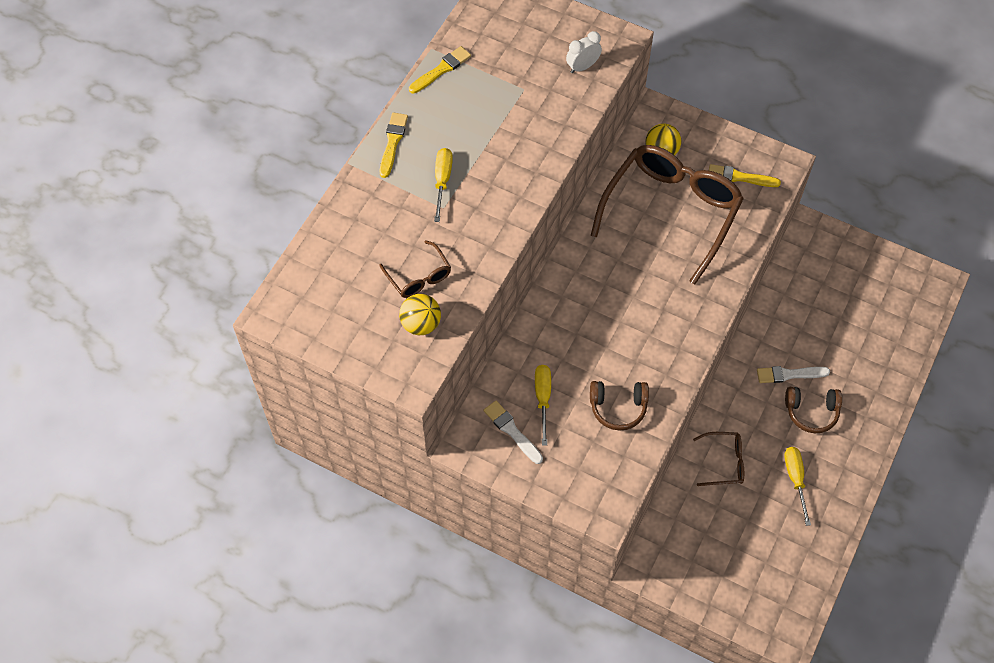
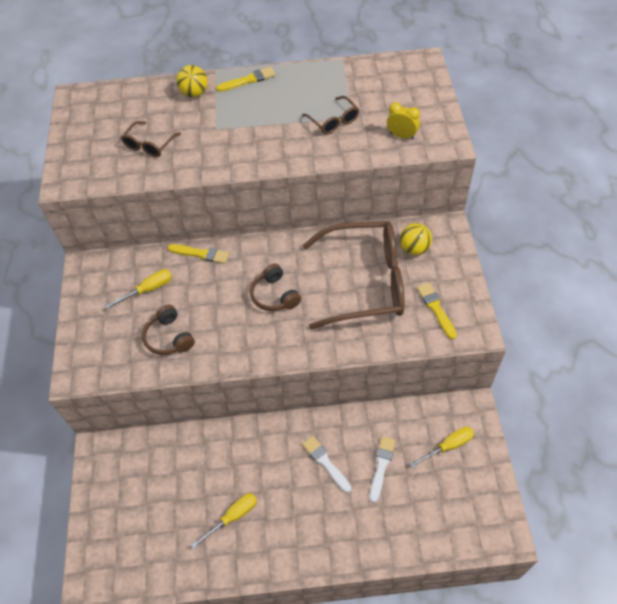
camera: 60 degrees right, 5 degrees down
yellow ball [399,294,441,335] -> yellow ball moved to [176,65,208,97]
yellow brush [409,46,471,94] -> yellow brush moved to [168,244,229,264]
yellow screwdriver [434,148,453,222] -> yellow screwdriver moved to [410,427,474,467]
white brush [484,401,543,464] -> white brush moved to [369,436,396,503]
white clock [566,31,602,73] -> yellow clock [387,102,420,140]
brown glasses [693,432,744,486] -> brown glasses moved to [302,96,360,134]
brown headphones [785,387,842,433] -> brown headphones moved to [250,264,301,311]

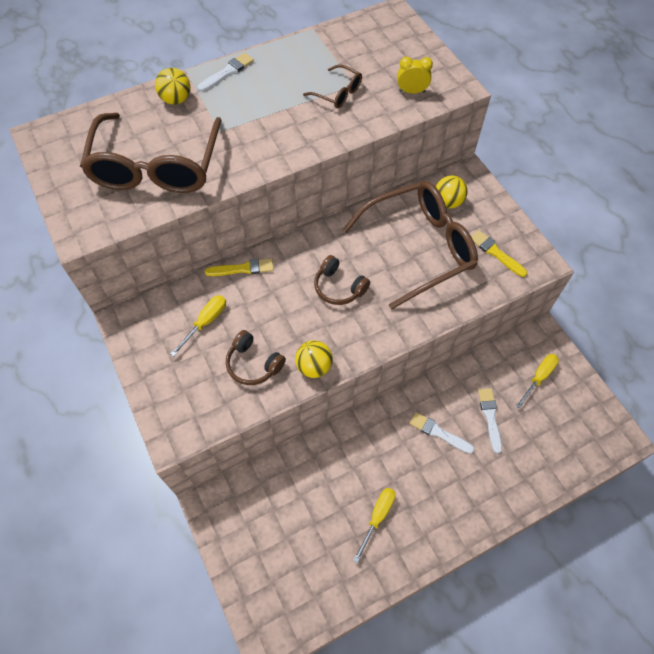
camera: 25 degrees left, 5 degrees up
brown glasses [121,121,181,157] -> brown glasses [80,113,222,193], size x2.30
yellow brush [216,67,276,92] -> white brush [198,53,254,92]
none -> yellow ball [295,340,333,378]

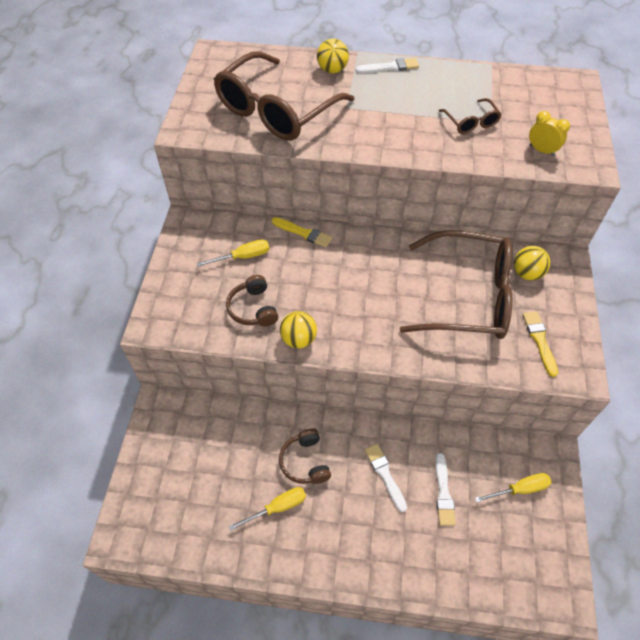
camera: 35 degrees right, 5 degrees down
brown headphones [314,255,370,305] -> brown headphones moved to [279,429,331,484]
white brush [478,388,502,453] -> white brush turned 150 degrees clockwise [435,453,456,526]

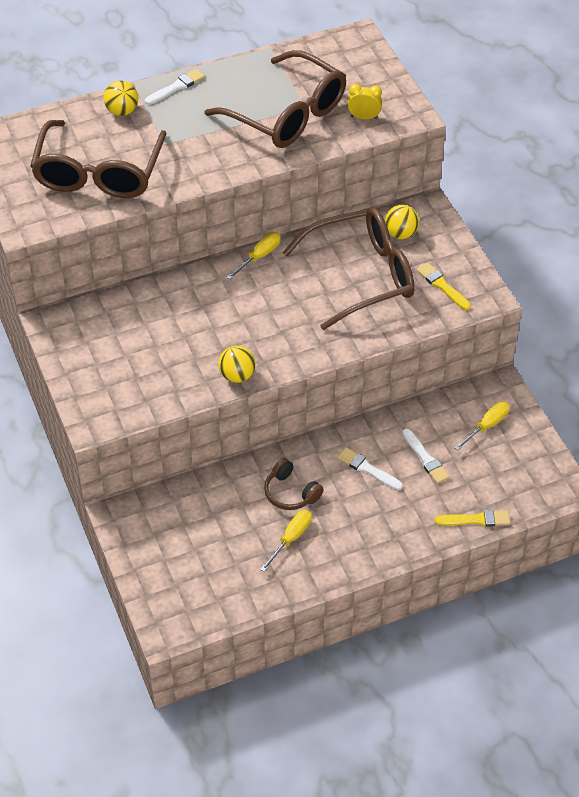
camera: 30 degrees left, 5 degrees down
yellow screwdriver [197,239,269,267] -> yellow screwdriver moved to [226,232,281,280]
brown headphones [226,275,278,327] -> none
yellow brush [272,217,332,247] -> yellow brush moved to [435,510,510,527]
brown glasses [439,98,502,134] -> brown glasses [204,50,346,148], size x2.30

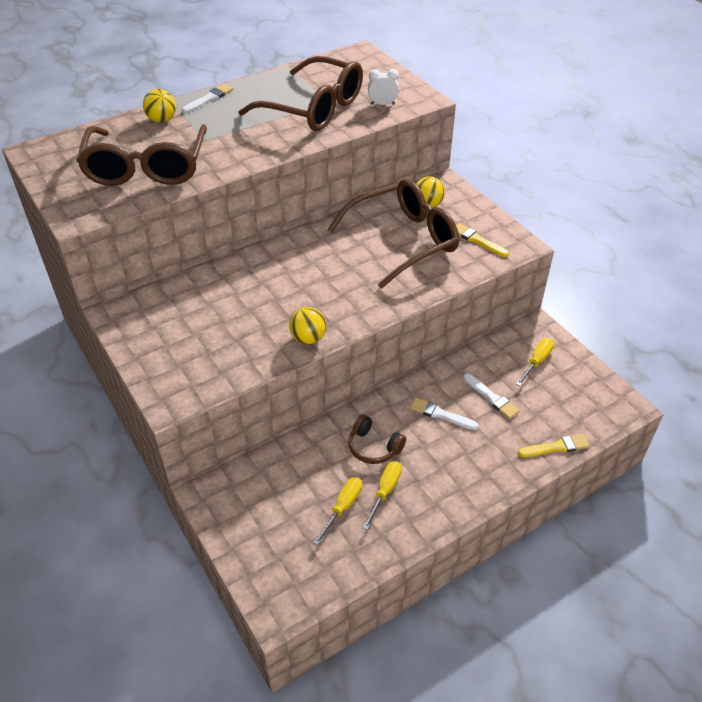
camera: 10 degrees left, 5 degrees down
yellow screwdriver [226,232,281,280] -> yellow screwdriver moved to [313,477,362,545]
yellow clock [347,84,382,120] -> white clock [368,69,399,105]

